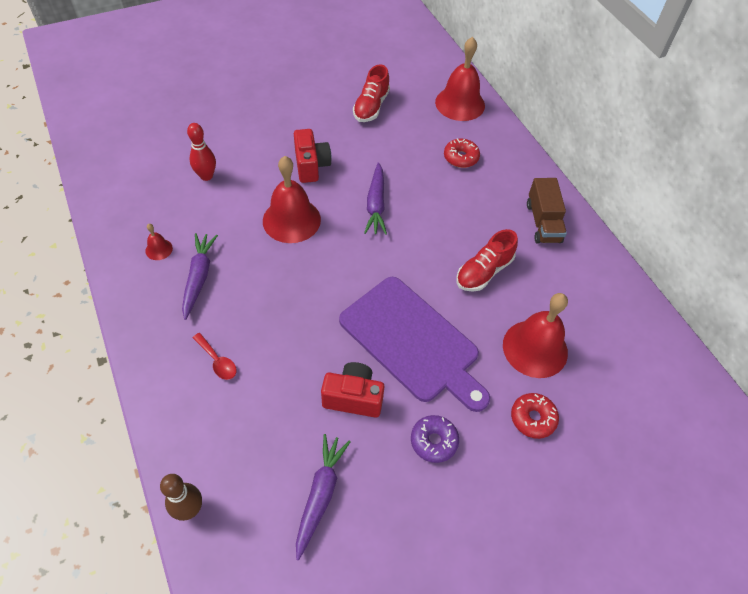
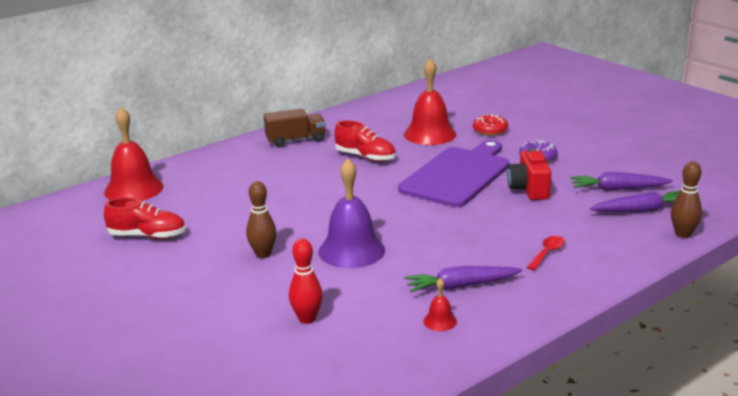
camera: 100 degrees left, 30 degrees down
red bell [263,156,321,243] -> purple bell [318,159,385,268]
red camera [294,129,332,183] -> brown bowling pin [246,181,277,258]
purple carrot [364,162,387,235] -> purple carrot moved to [589,191,680,212]
red donut [444,138,480,168] -> none

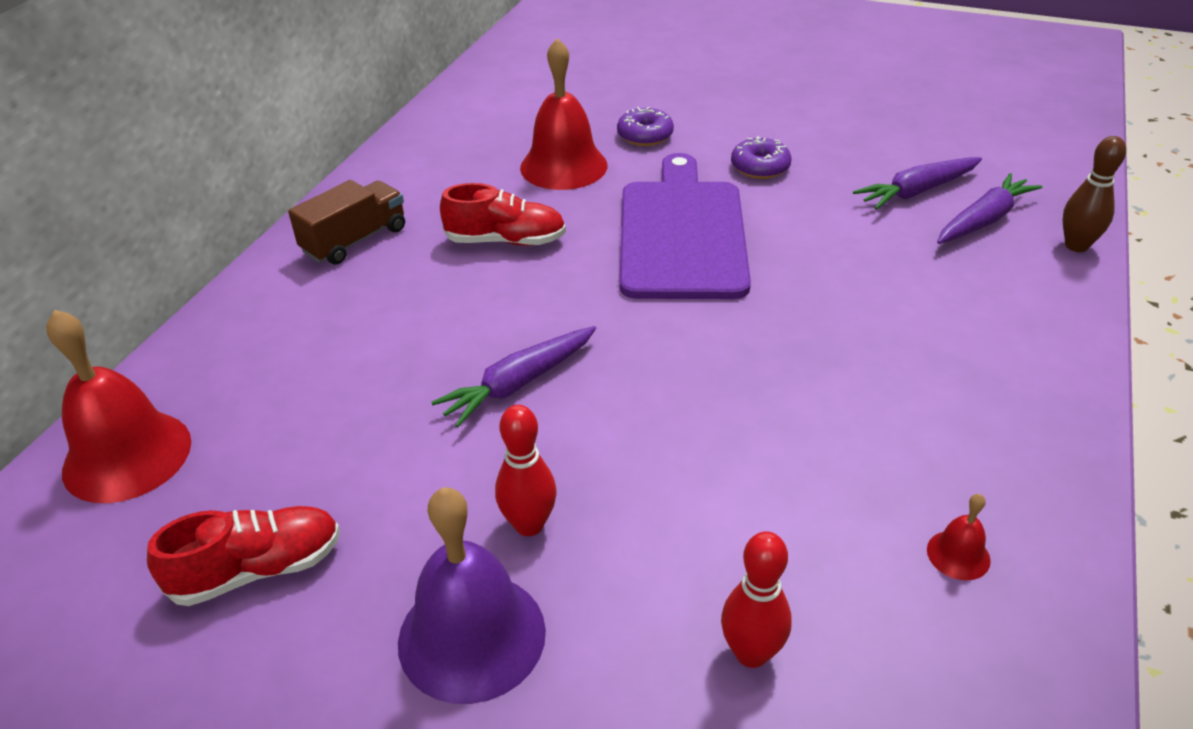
camera: 30 degrees left, 15 degrees up
brown bowling pin [246,181,277,258] -> red bowling pin [495,405,557,536]
purple bell [318,159,385,268] -> purple bell moved to [398,487,546,704]
purple carrot [404,266,523,292] -> purple carrot moved to [431,326,596,427]
red donut [473,114,508,136] -> purple donut [617,107,674,146]
red camera [507,148,551,200] -> none
red spoon [527,236,565,270] -> none

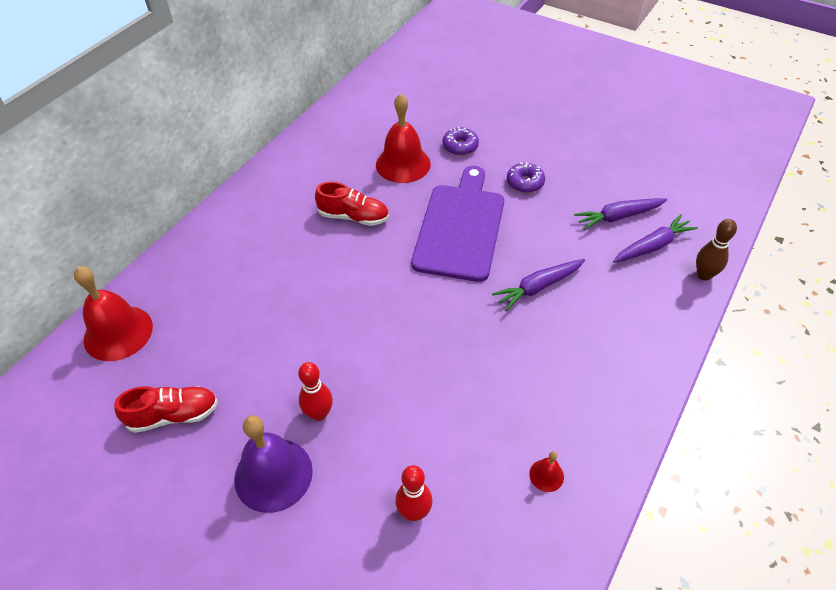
camera: 10 degrees right, 10 degrees up
brown truck [288,180,405,265] -> none
purple carrot [431,326,596,427] -> purple carrot moved to [492,259,585,311]

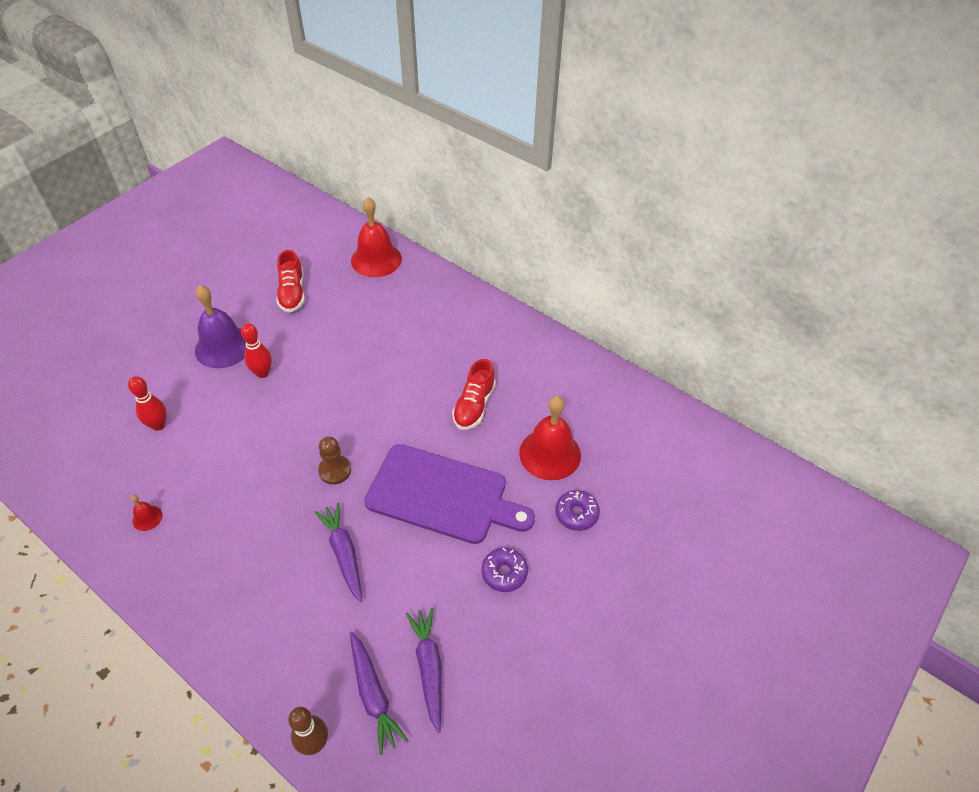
camera: 95 degrees right, 0 degrees up
none -> brown pawn [318,437,351,485]

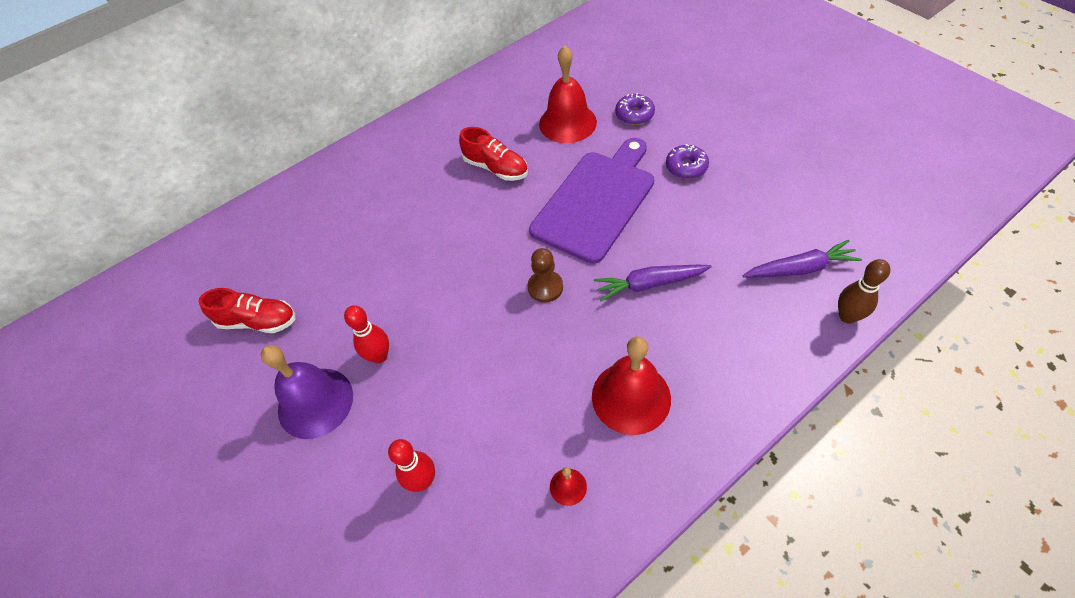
camera: 70 degrees left, 5 degrees up
red bell [351,197,402,277] -> red bell moved to [592,336,671,435]
purple carrot [406,607,442,733] -> none

